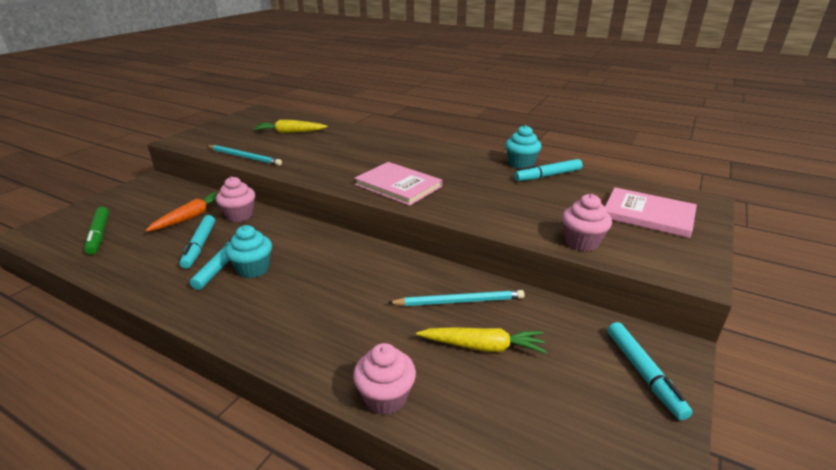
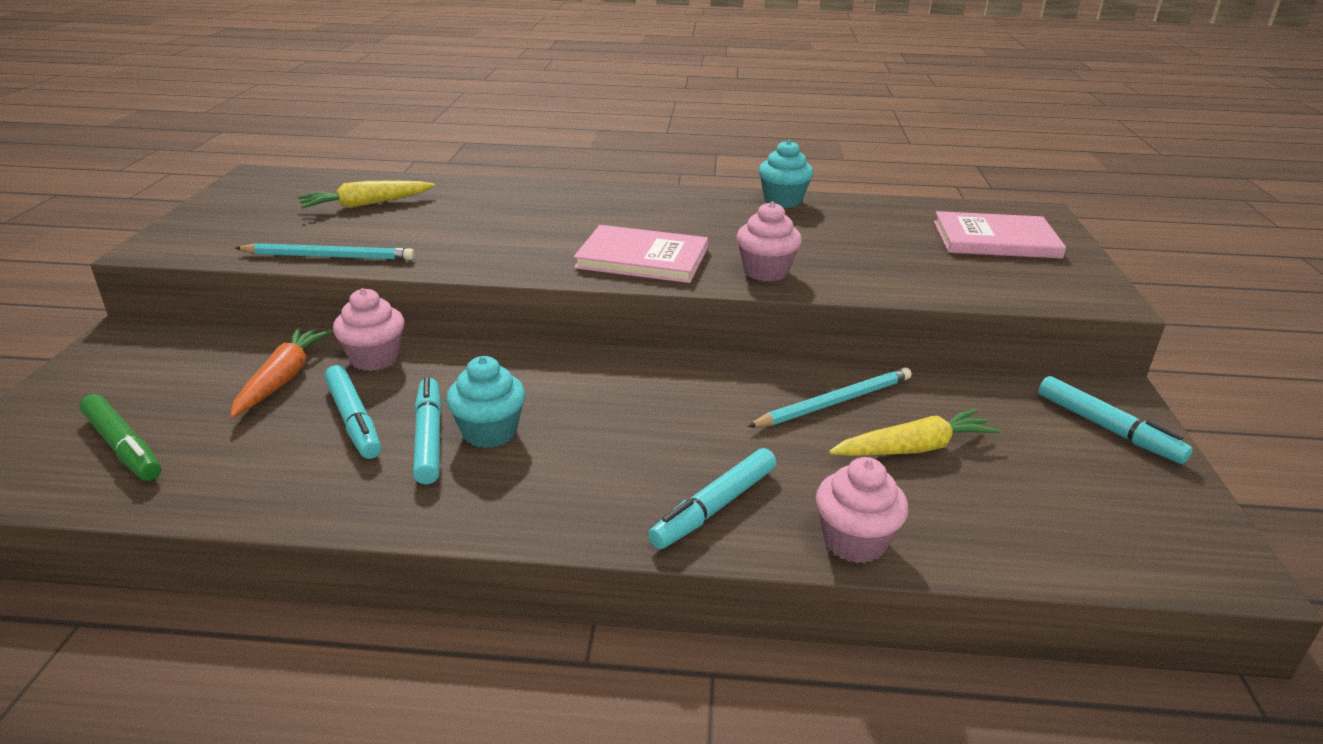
camera: 25 degrees left, 0 degrees up
turquoise marker [514,159,582,181] -> turquoise marker moved to [648,448,777,549]
pink cupcake [562,194,612,251] -> pink cupcake moved to [737,201,802,282]

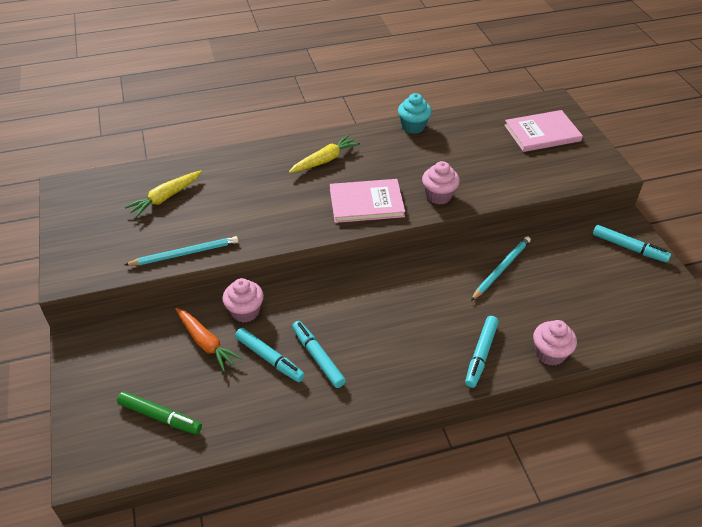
camera: 20 degrees left, 15 degrees up
orange carrot [230,327,332,418] -> orange carrot turned 150 degrees clockwise [175,308,242,372]
turquoise cupcake [446,356,525,448] -> none
yellow carrot [829,409,1001,456] -> yellow carrot moved to [289,135,360,173]

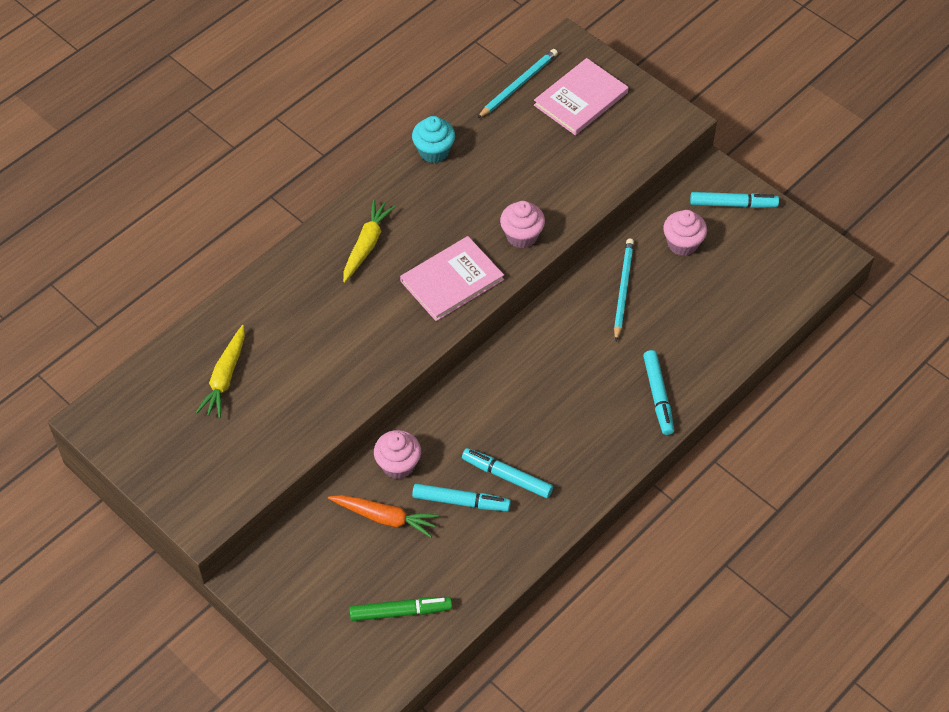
camera: 30 degrees left, 10 degrees up
turquoise pencil [125,236,238,266] -> turquoise pencil moved to [478,49,558,118]
pink cupcake [533,320,577,366] -> pink cupcake moved to [663,210,707,256]

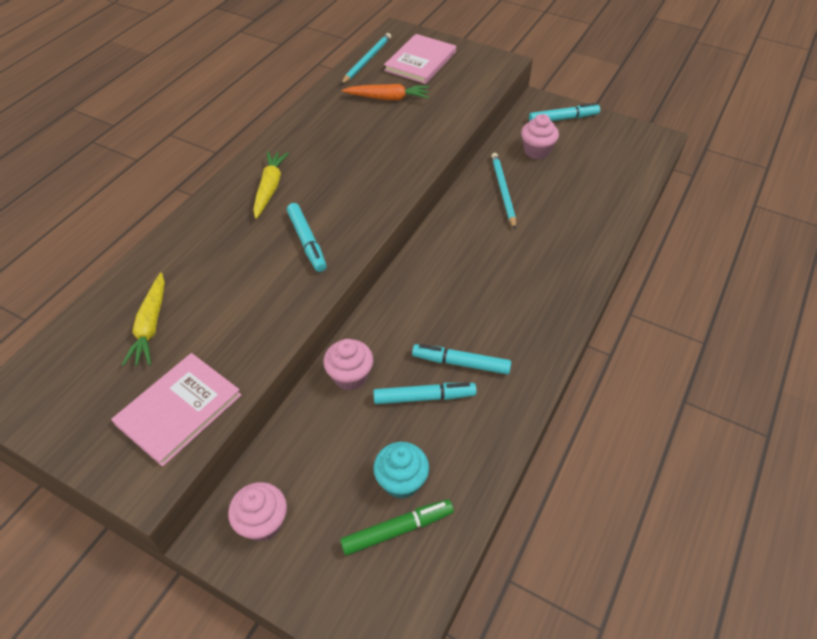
camera: 15 degrees left, 5 degrees down
orange carrot [328,495,439,537] -> orange carrot moved to [342,84,429,100]
pink book [400,236,504,321] -> pink book moved to [111,353,241,467]
turquoise cupcake [412,116,455,163] -> turquoise cupcake moved to [373,442,429,499]
pink cupcake [500,201,545,248] -> pink cupcake moved to [228,482,287,542]
turquoise marker [643,350,674,435] -> turquoise marker moved to [287,203,327,272]

